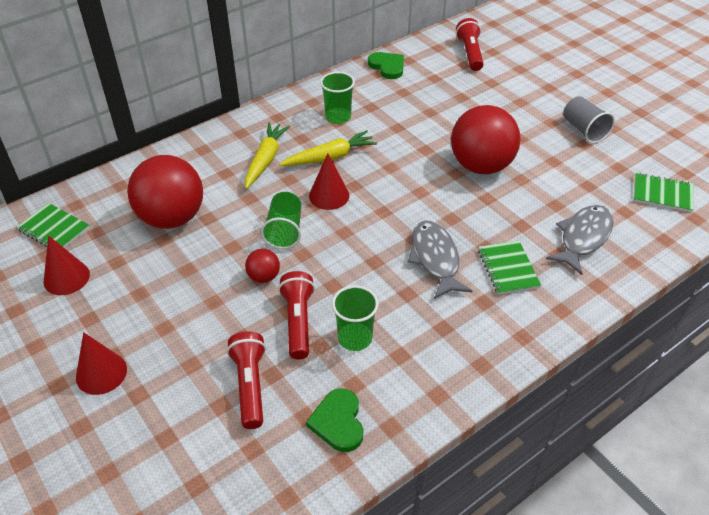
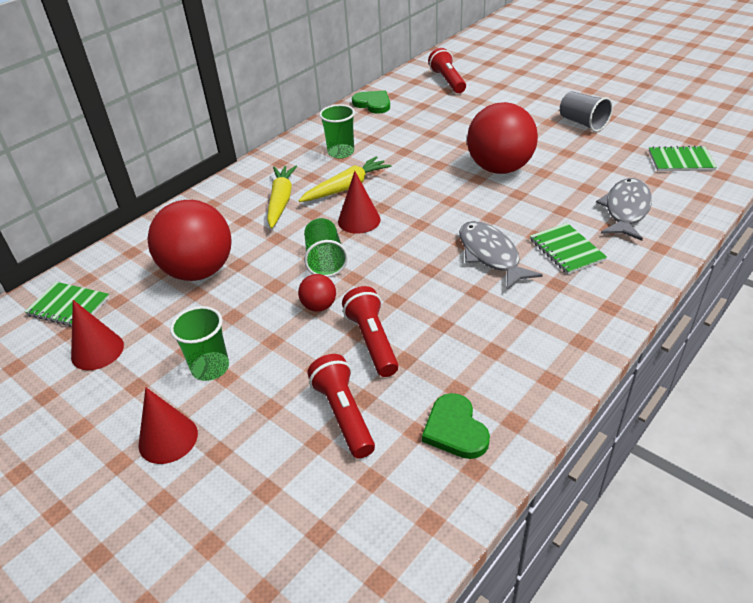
camera: 10 degrees left, 5 degrees down
green cup [332,285,379,351] -> green cup moved to [170,306,229,381]

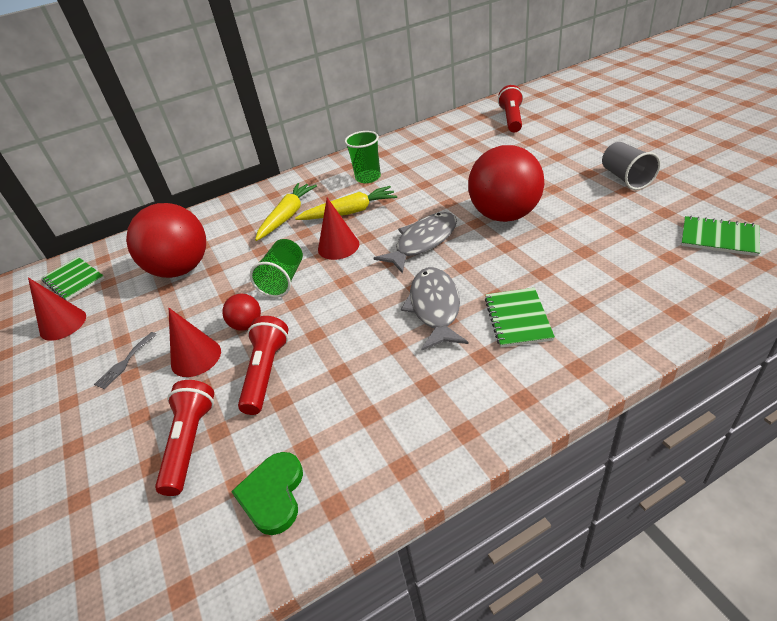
camera: 25 degrees right, 0 degrees up
red cone [138,387,198,464] -> red cone moved to [169,308,221,377]
green cup [170,306,229,381] -> grey fork [94,332,157,389]
green heart [352,91,390,113] -> none
grey fish [596,178,652,241] -> grey fish moved to [374,212,457,274]

